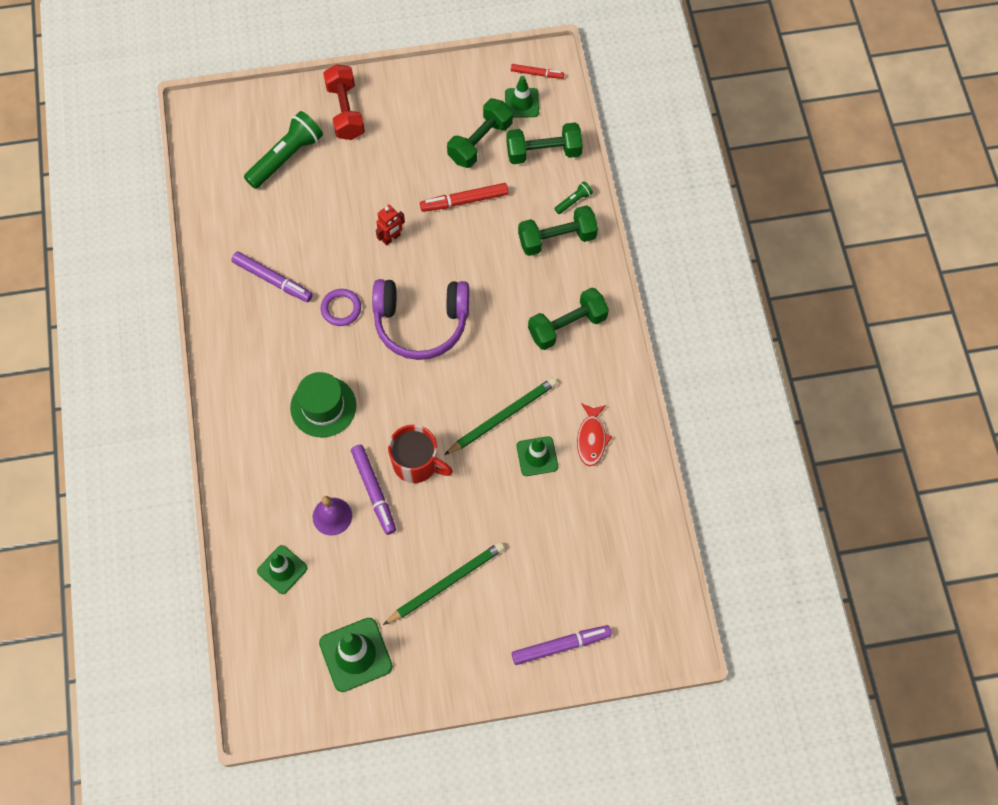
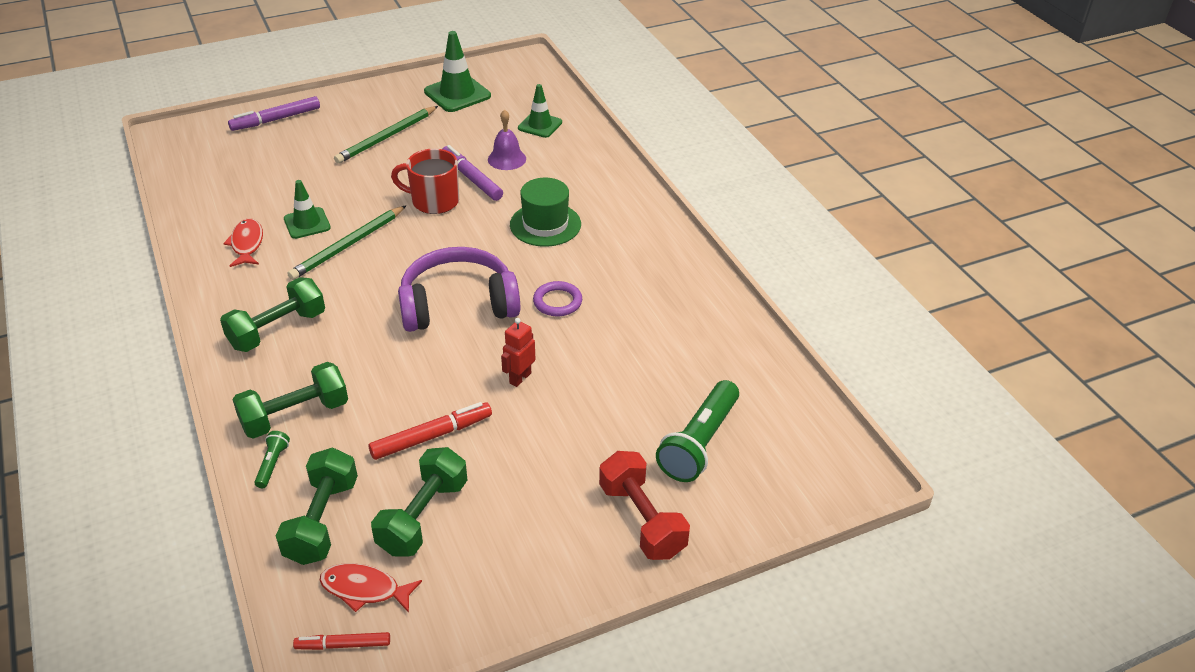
camera: 165 degrees right, 25 degrees down
purple marker [231,252,313,302] -> none
green traffic cone [505,76,539,118] -> red fish [319,563,422,613]
green dumbbell [506,122,583,164] -> green dumbbell turned 60 degrees counterclockwise [276,447,358,565]
green flashlight [555,181,593,214] -> green flashlight turned 150 degrees clockwise [254,431,290,488]

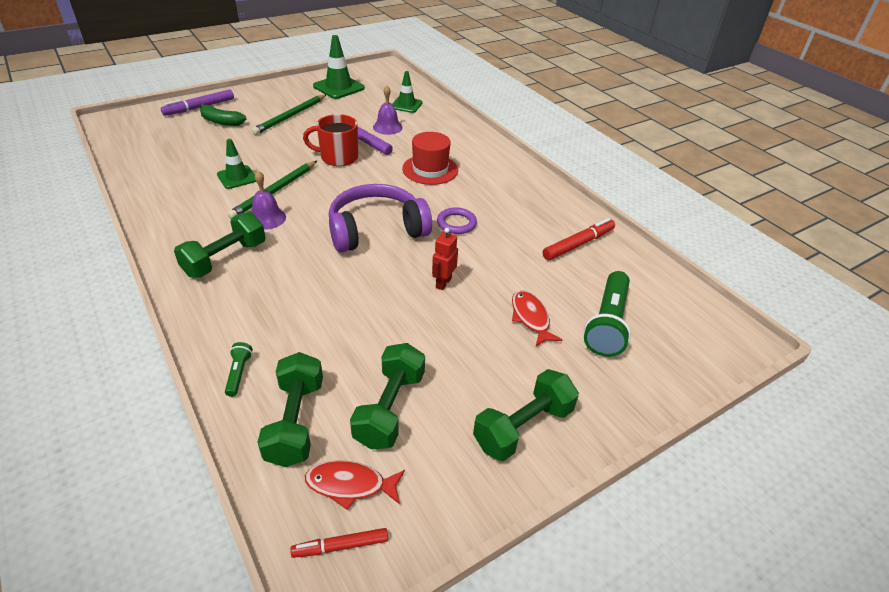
camera: 10 degrees left, 0 degrees up
red fish [223,218,263,267] -> red fish moved to [512,291,562,346]
green dumbbell [232,362,348,439] -> green dumbbell moved to [473,369,579,461]
red marker [369,402,492,460] -> red marker moved to [543,218,615,260]
green hat [510,178,581,247] -> red hat [402,132,458,185]
red dumbbell [599,451,690,560] -> none
none -> green banana [200,104,246,126]
none -> purple bell [252,171,286,230]

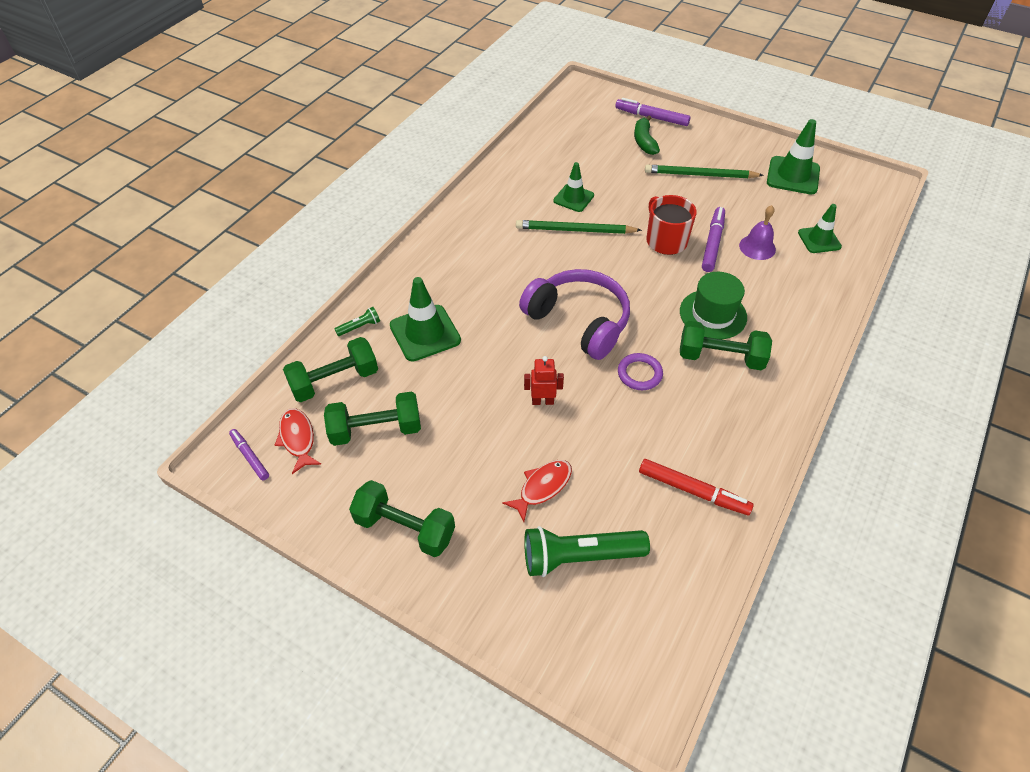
camera: 65 degrees right, 10 degrees up
green dumbbell [174,212,266,278] -> green dumbbell moved to [680,321,772,371]
purple bell [252,171,286,230] -> none
red marker [290,528,388,558] -> purple marker [229,429,269,480]
red hat [402,132,458,185] -> green hat [680,272,747,339]
none -> green traffic cone [390,277,461,361]

